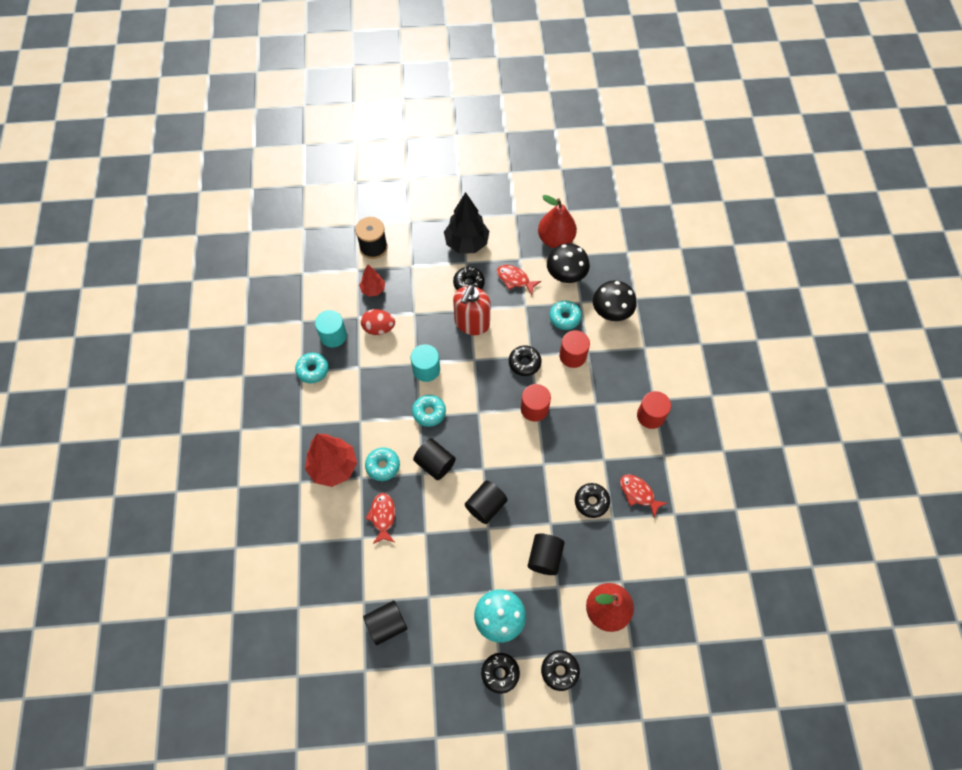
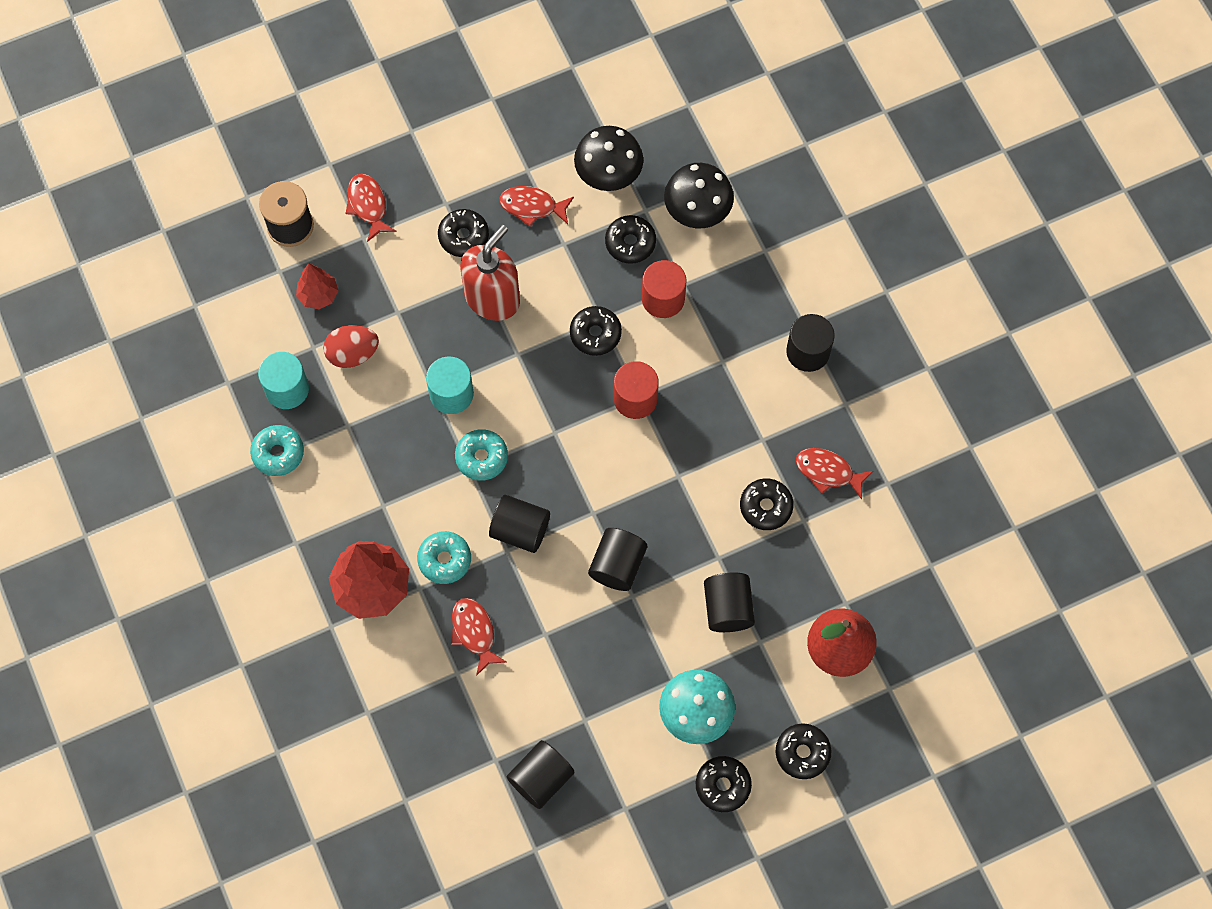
camera: 20 degrees left, 5 degrees up
black tree [444,192,489,254] -> none
red soap dispenser [453,285,490,335] -> red soap dispenser turned 150 degrees counterclockwise [460,225,520,321]
red pear [538,195,577,248] -> none
turquoise donut [550,300,582,330] -> black donut [605,215,656,264]
red cylinder [637,391,671,429] -> black cylinder [786,314,835,372]
none -> red fish [345,174,397,242]

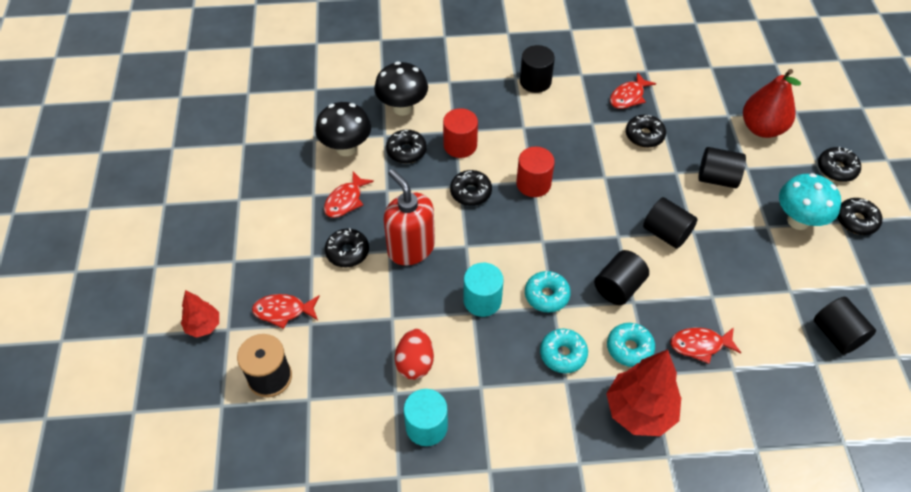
camera: 70 degrees left, 15 degrees down
turquoise donut [250,425,304,476] -> turquoise donut moved to [540,329,588,373]
red tree [296,263,339,309] -> red tree moved to [181,290,219,338]

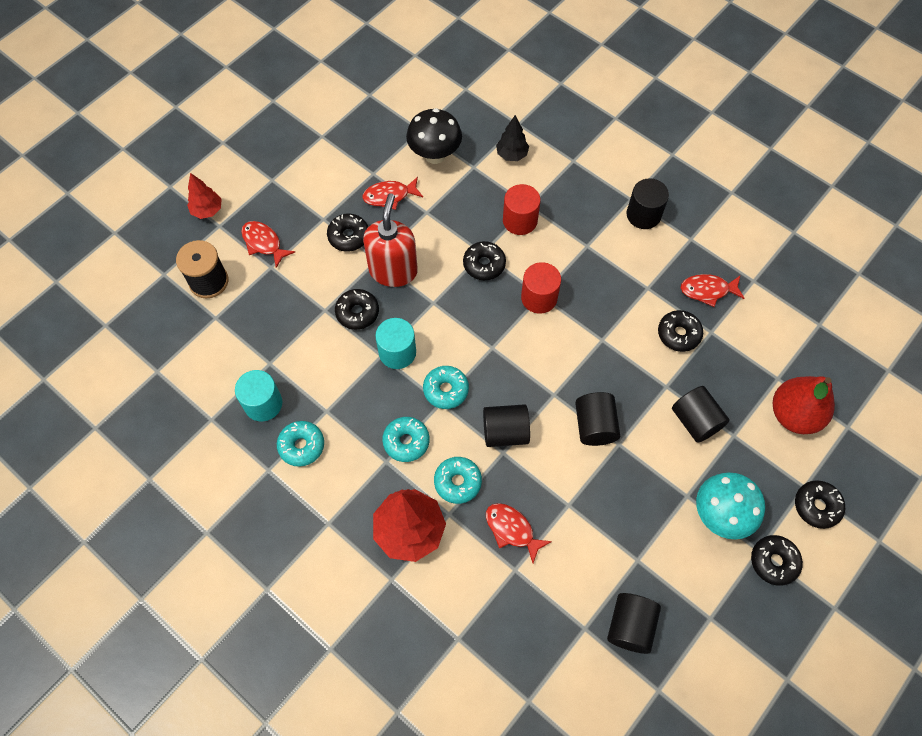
camera: 45 degrees right, 10 degrees up
black mushroom [374,62,428,116] -> black tree [496,115,529,161]
black donut [386,130,427,163] -> black donut moved to [335,289,379,330]
red egg [395,329,434,380] -> none
none -> turquoise donut [277,421,324,467]

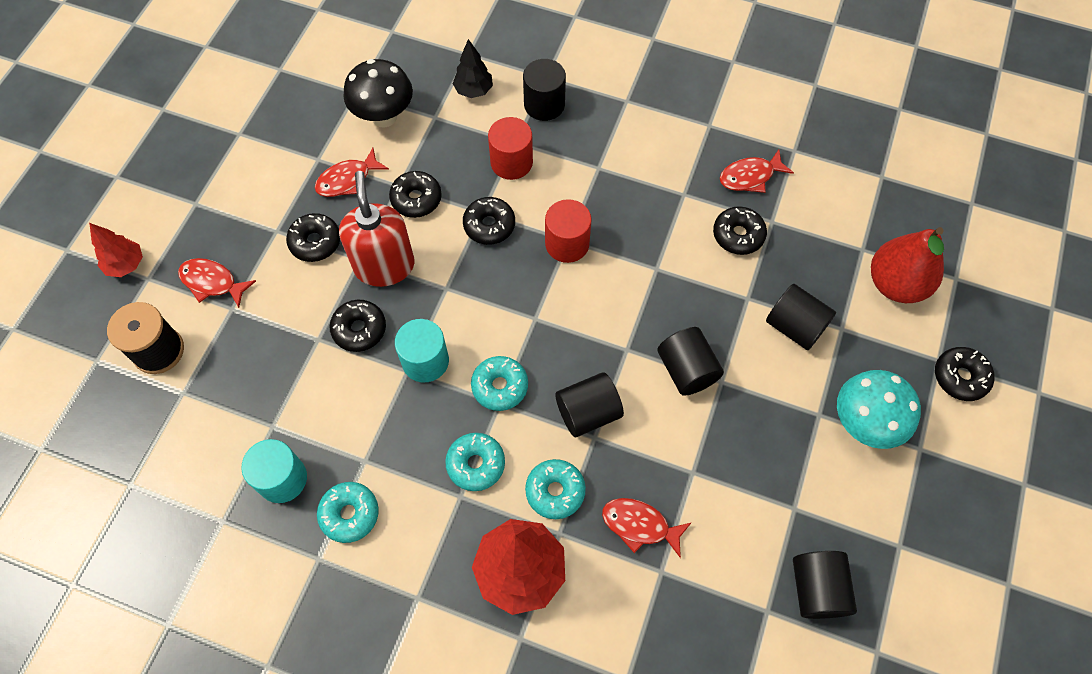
camera: 20 degrees left, 0 degrees up
black cylinder [627,178,669,229] -> black cylinder moved to [523,59,566,121]
black donut [751,535,803,586] -> black donut moved to [389,171,442,218]

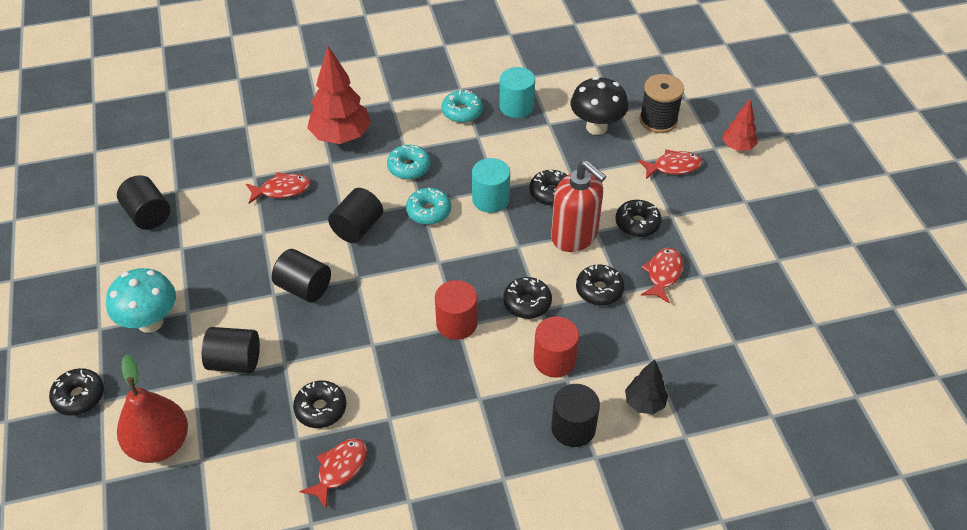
camera: 145 degrees right, 15 degrees down
black mushroom [343,59,413,127] -> black mushroom moved to [571,77,628,135]
turquoise donut [525,459,586,519] -> none

